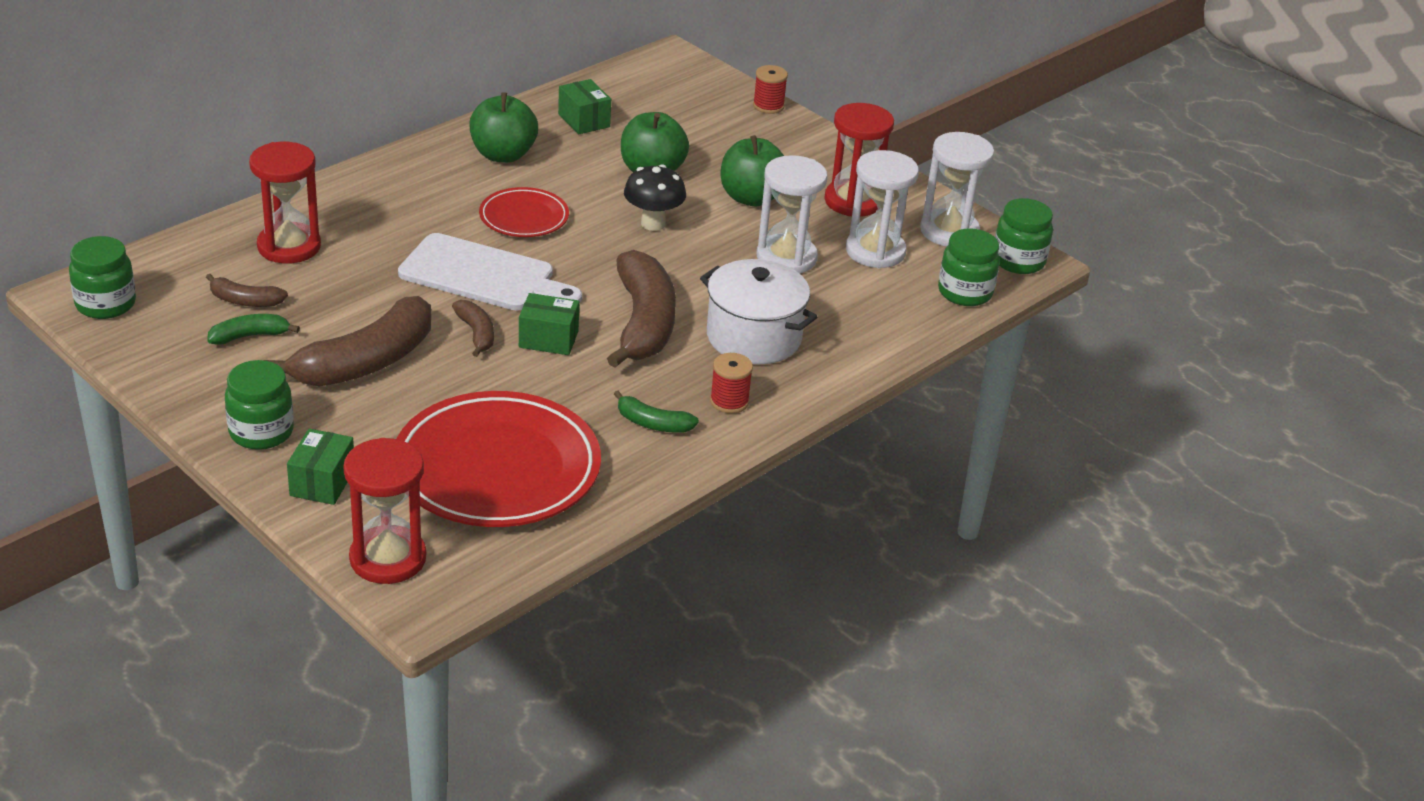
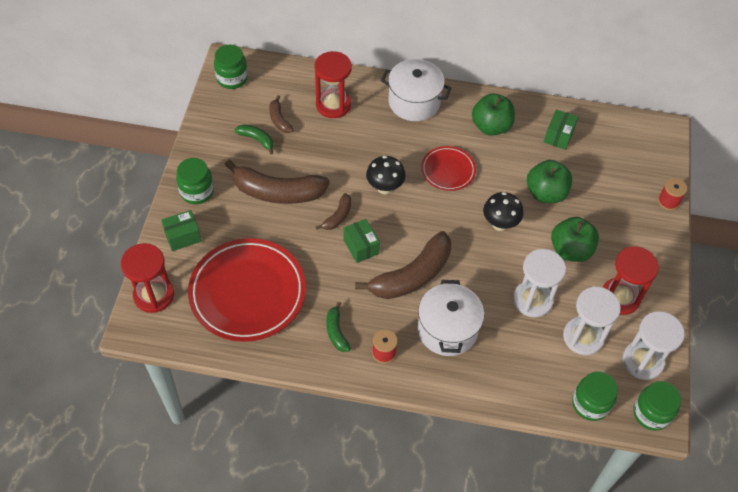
camera: 55 degrees right, 20 degrees up
white cutting board [398,233,582,311] -> black mushroom [366,155,406,194]
none -> white pot [381,59,451,121]

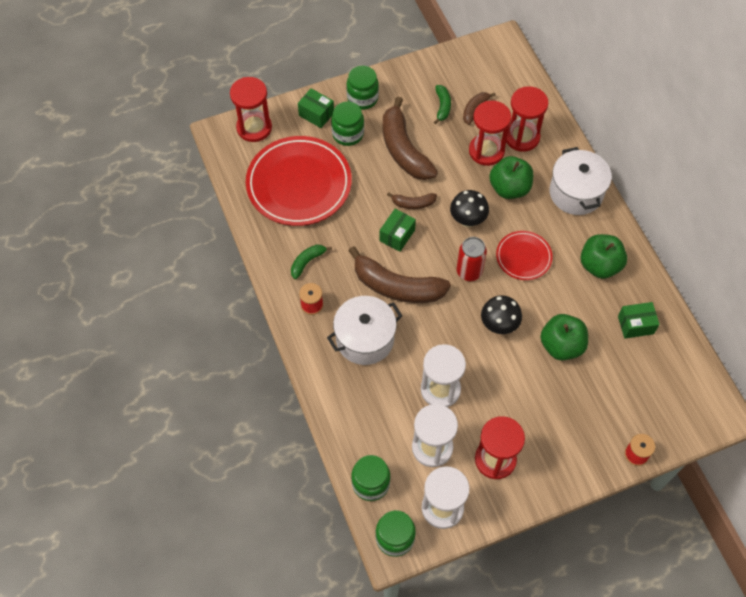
camera: 60 degrees right, 5 degrees up
green jar [214,45,248,89] -> green jar moved to [331,101,364,146]
green apple [551,217,599,262] -> green apple moved to [489,156,533,199]
none -> red can [457,237,487,281]
none -> red hourglass [469,101,511,166]

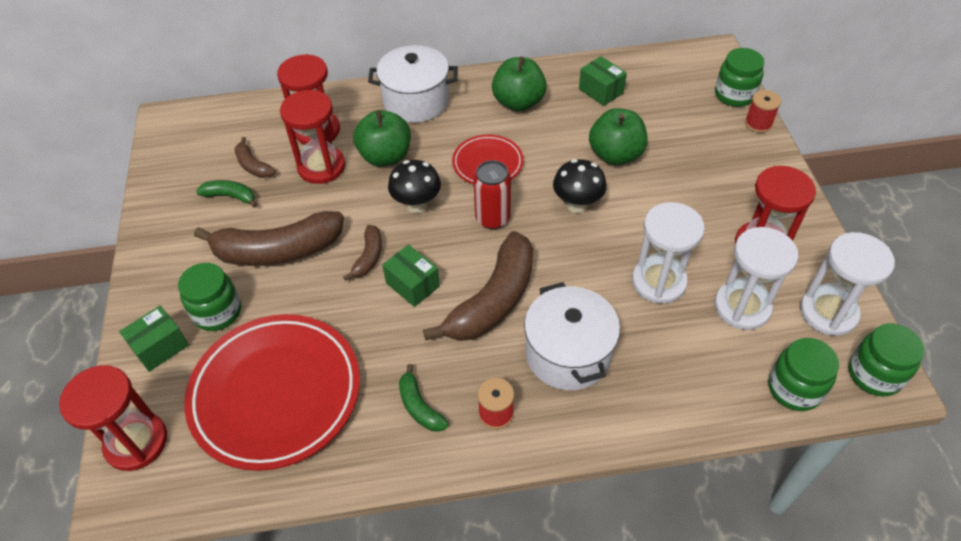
camera: 75 degrees left, 10 degrees down
green jar [346,66,379,110] -> green jar moved to [715,48,765,107]
green box [618,302,660,338] -> green box turned 45 degrees counterclockwise [579,56,627,106]

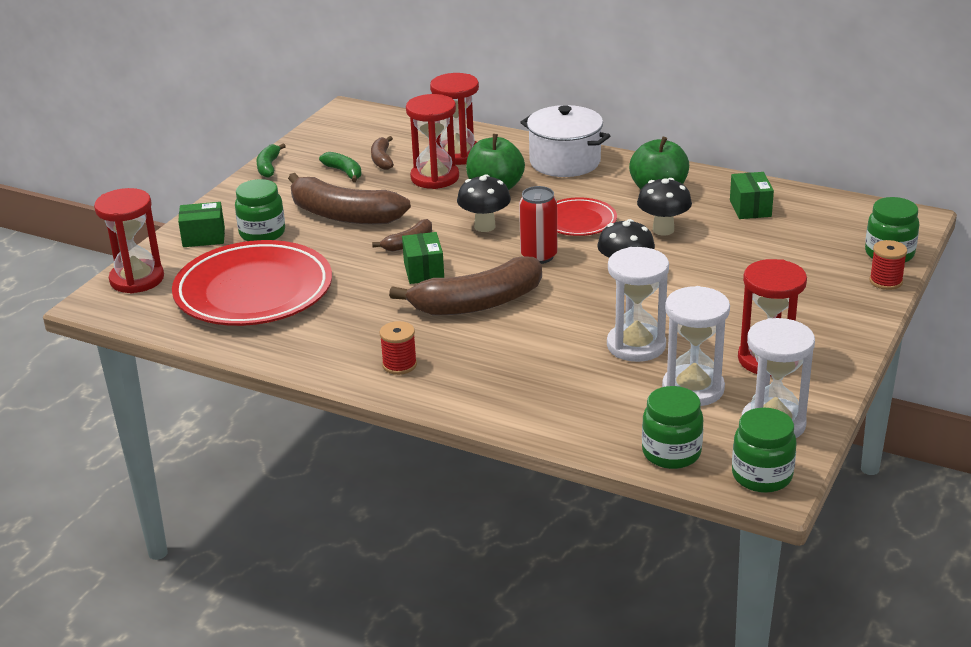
camera: 35 degrees right, 20 degrees down
green banana [399,364,449,431] -> green banana moved to [256,143,286,178]
white pot [524,282,620,390] -> none
green apple [589,108,647,165] -> none
none -> black mushroom [637,178,692,236]

